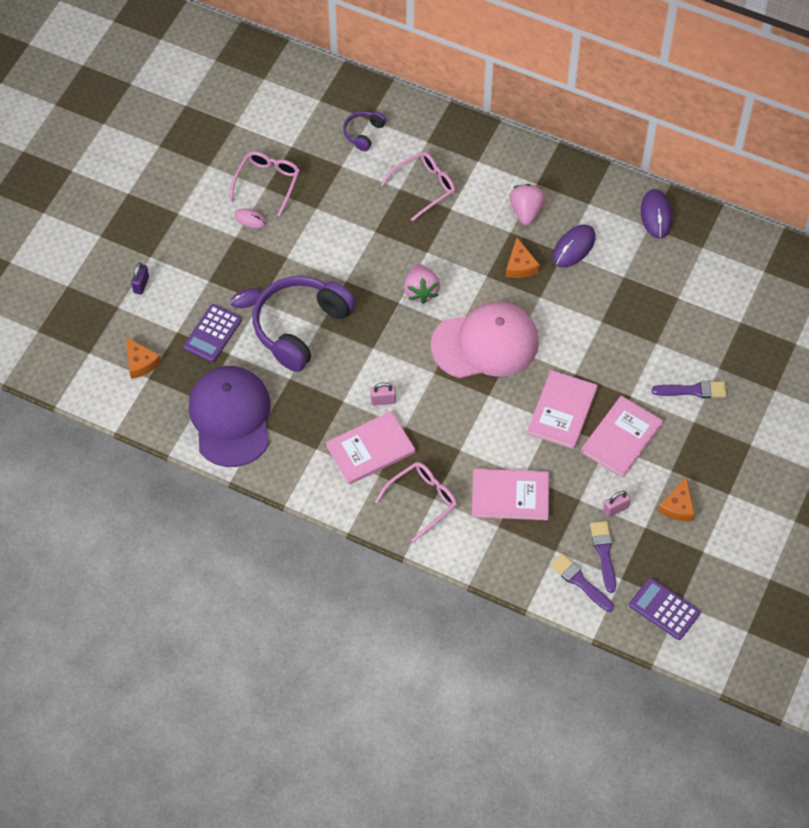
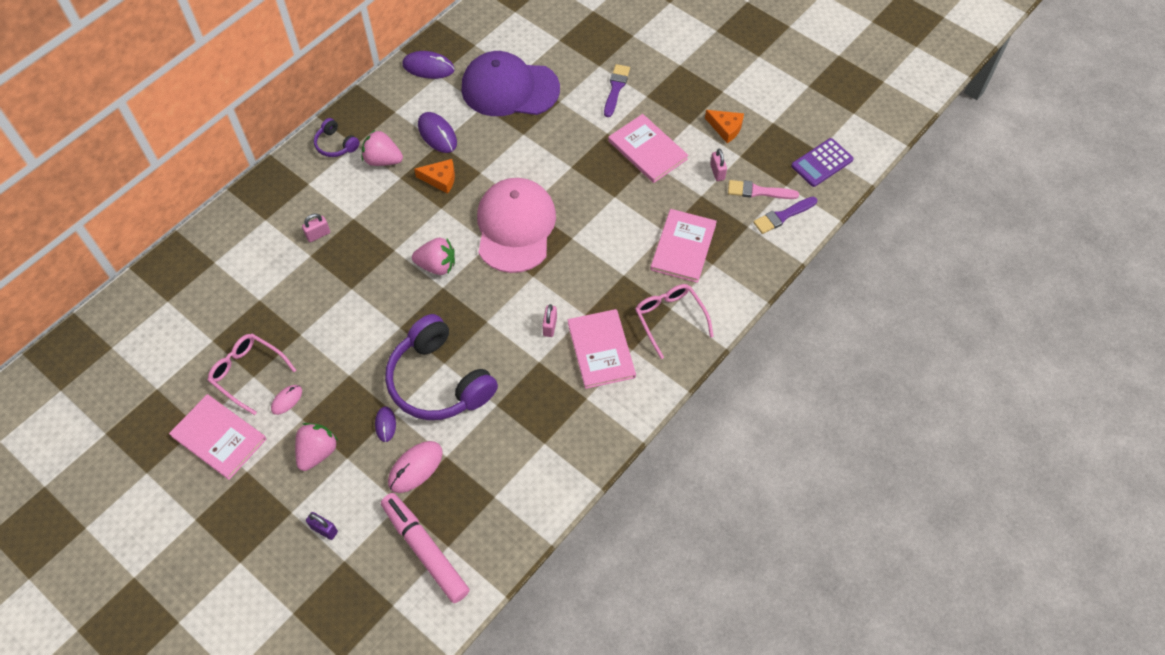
camera: 75 degrees left, 0 degrees up
orange cheese [126,337,161,379] -> pink marker [381,493,470,603]
purple calculator [183,304,242,362] -> pink mouse [388,441,443,493]
purple cap [189,366,271,467] -> purple cap moved to [461,51,560,116]
purple headphones [343,111,386,151] -> purple headphones moved to [314,118,359,157]
pink glasses [381,152,455,221] -> pink padlock [302,214,330,242]
pink book [527,370,598,449] -> pink book moved to [169,394,266,480]
purple brush [590,521,616,593] -> pink brush [728,180,799,199]
none -> pink strawberry [295,423,338,471]

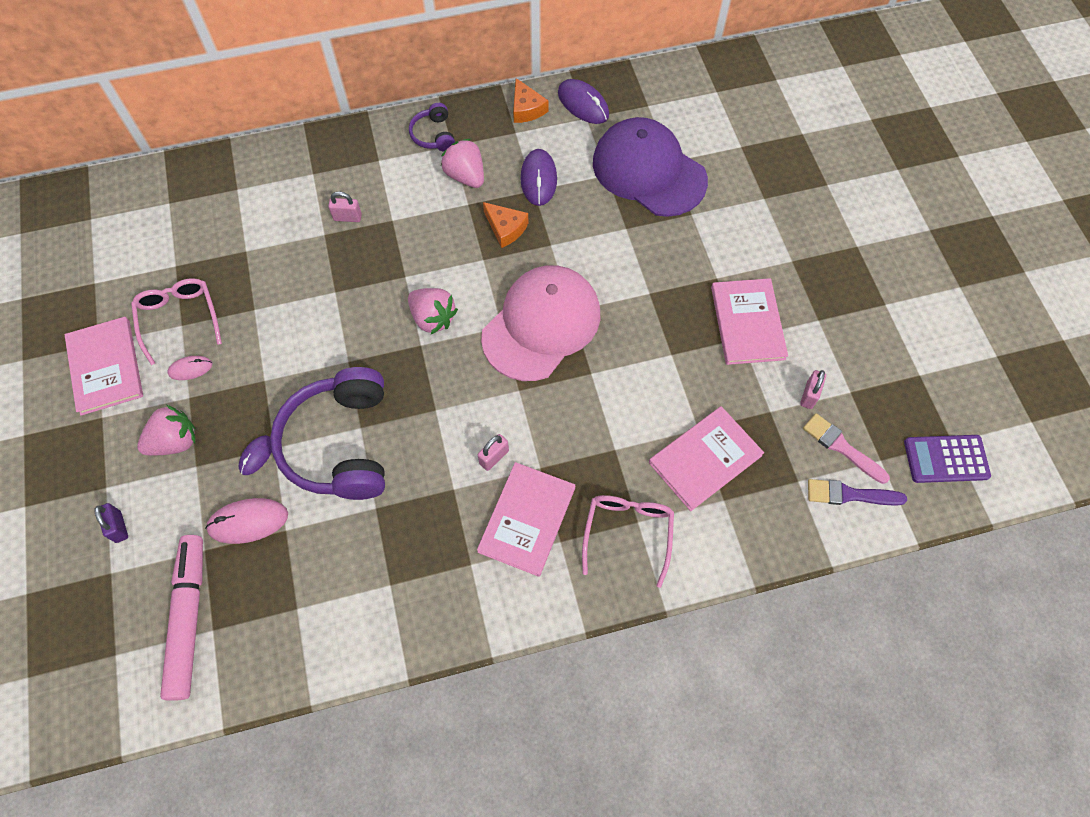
camera: 35 degrees right, 5 degrees up
purple brush [604,64,630,117] -> none
orange cheese [705,110,744,143] -> orange cheese moved to [513,78,548,123]

